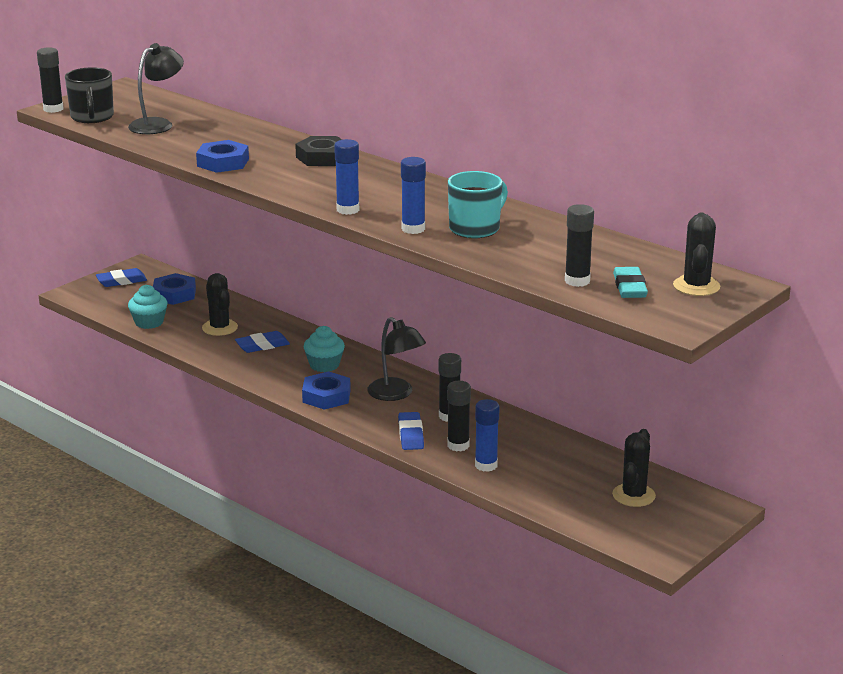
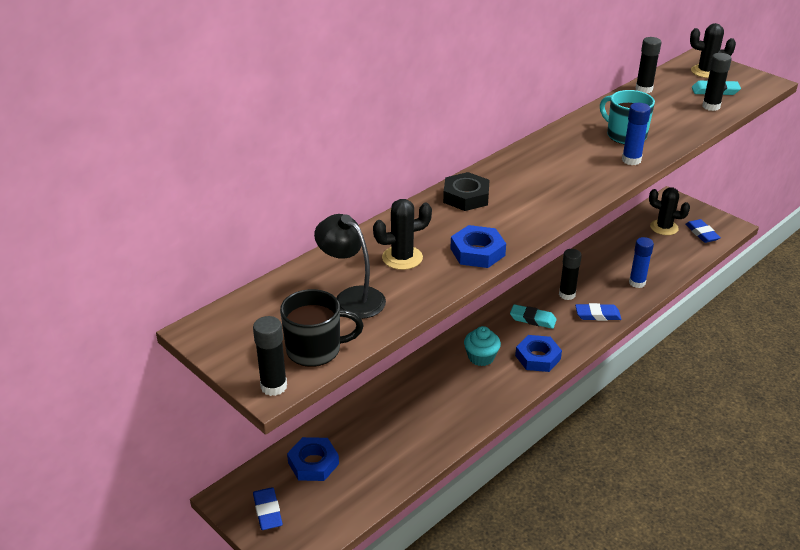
camera: 85 degrees left, 10 degrees up
turquoise cupcake [128,285,167,329] -> none
black cactus [202,273,238,336] -> black cactus moved to [373,199,432,270]
blue eraser [235,331,290,353] -> blue eraser moved to [685,219,721,243]
blue glue stick [334,139,359,215] -> none
black lamp [367,317,426,401] -> turquoise eraser [510,304,557,329]
black glue stick [447,381,471,451] -> black glue stick moved to [635,37,661,93]

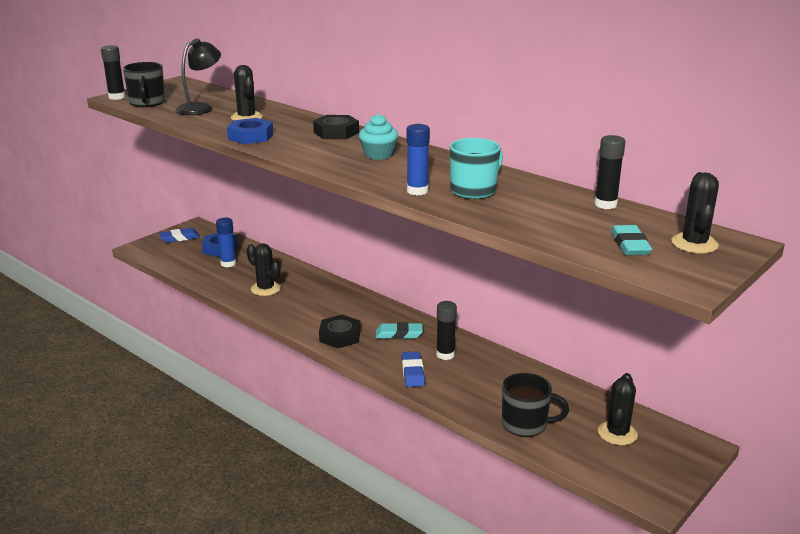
camera: 85 degrees right, 10 degrees down
turquoise cupcake [464,326,501,366] -> turquoise cupcake moved to [359,114,398,160]
turquoise eraser [510,304,557,329] -> turquoise eraser turned 75 degrees clockwise [376,322,423,339]
blue nut [515,335,562,372] -> black nut [319,315,360,348]
blue glue stick [629,237,654,288] -> blue glue stick moved to [216,217,236,267]
blue eraser [685,219,721,243] -> none
black glue stick [702,53,732,111] -> none
none -> black cactus [247,243,281,296]
none -> black mug [502,373,569,437]

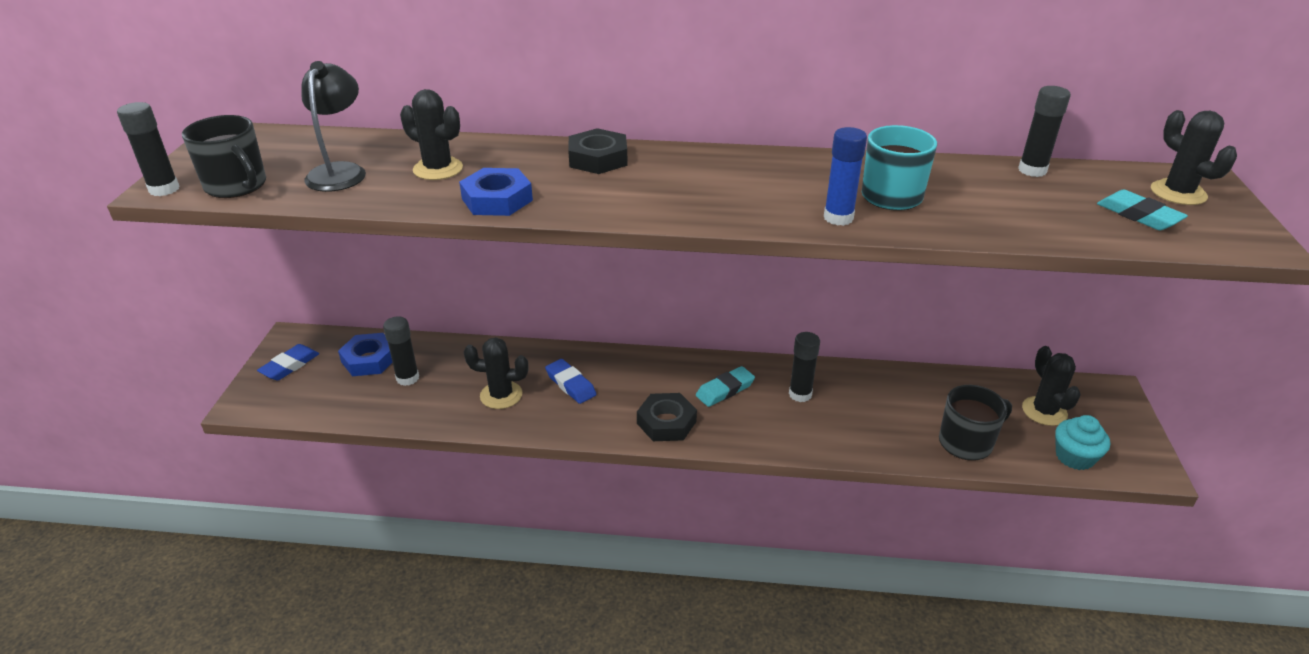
camera: 35 degrees left, 10 degrees up
blue glue stick [216,217,236,267] -> black glue stick [383,316,419,386]
turquoise cupcake [359,114,398,160] -> turquoise cupcake moved to [1055,415,1110,470]
blue eraser [402,351,425,387] -> blue eraser moved to [545,359,597,404]

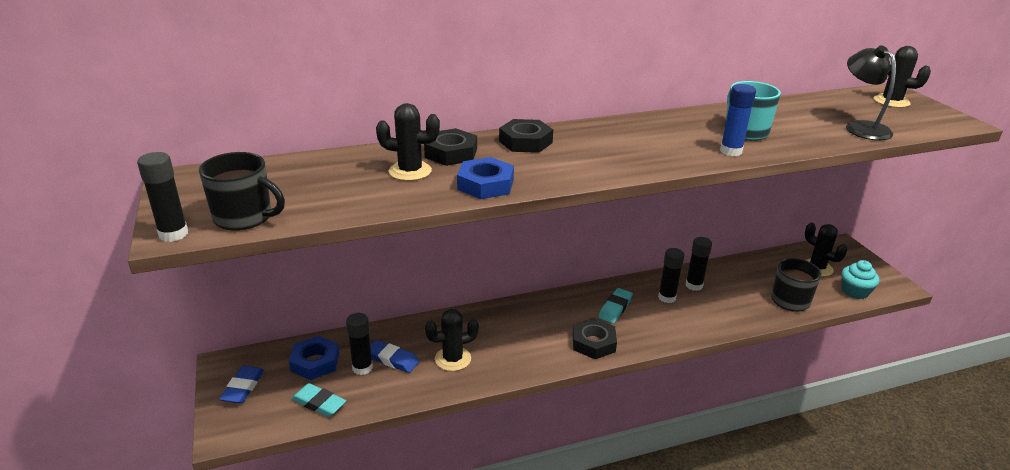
camera: 25 degrees left, 5 degrees down
black lamp [301,61,366,192] -> black lamp moved to [846,45,896,140]
blue eraser [545,359,597,404] -> blue eraser moved to [370,340,419,373]
black glue stick [1018,86,1071,177] -> black glue stick moved to [686,237,712,291]
turquoise eraser [1097,190,1188,230] -> turquoise eraser moved to [291,383,346,417]
none -> black nut [424,128,477,166]

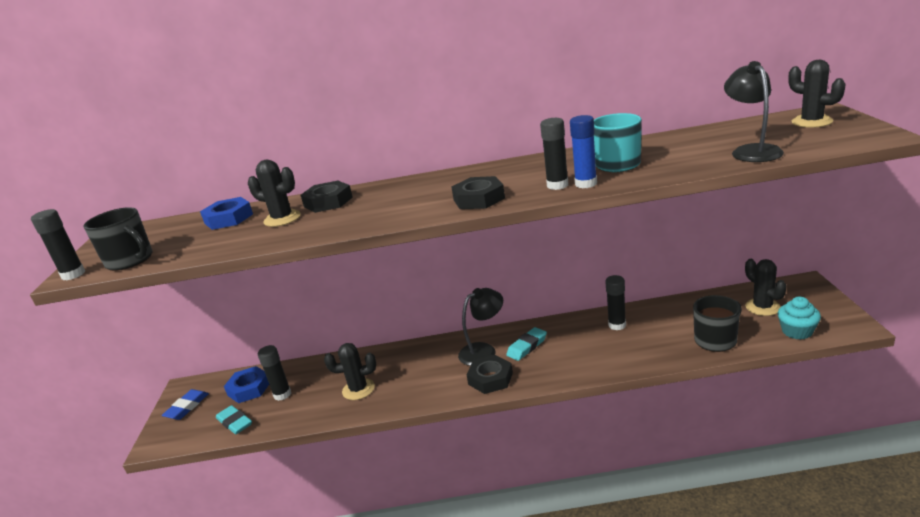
camera: 20 degrees right, 5 degrees down
blue eraser [370,340,419,373] -> none
blue nut [457,157,514,199] -> blue nut moved to [200,197,253,230]
black nut [499,119,553,153] -> black nut moved to [451,176,505,209]
black glue stick [658,248,684,303] -> black glue stick moved to [540,118,568,190]
none -> black lamp [458,288,503,366]

